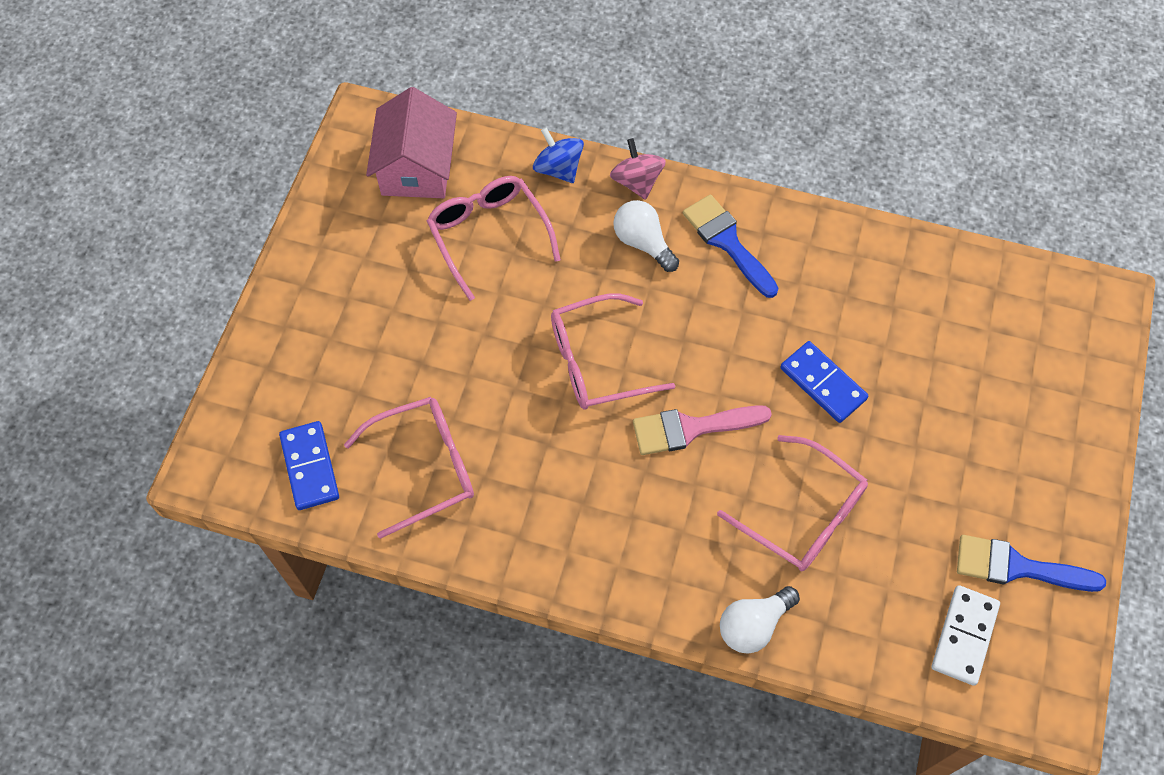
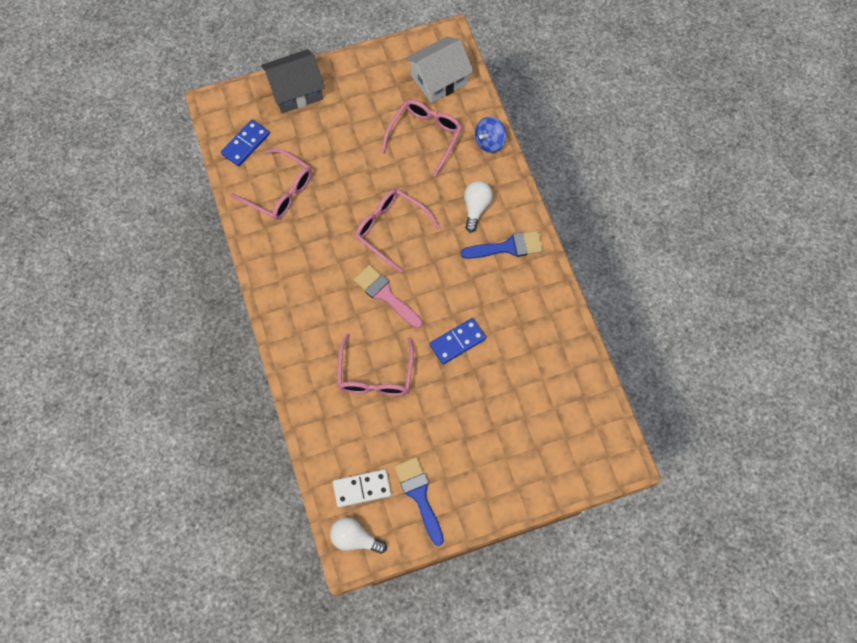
camera: 55 degrees right, 5 degrees up
pink house [366,87,457,198] -> white house [405,36,474,103]
blue spinning top [533,127,584,183] -> blue spinning top turned 150 degrees counterclockwise [475,116,506,153]
pink spinning top [610,138,666,200] -> none
blue brush [683,195,778,298] -> blue brush turned 60 degrees clockwise [461,231,544,259]
white light bulb [720,586,800,654] -> white light bulb moved to [330,517,387,554]
blue domino [780,341,868,423] -> blue domino turned 45 degrees clockwise [430,318,486,364]
none -> grey house [261,49,325,113]

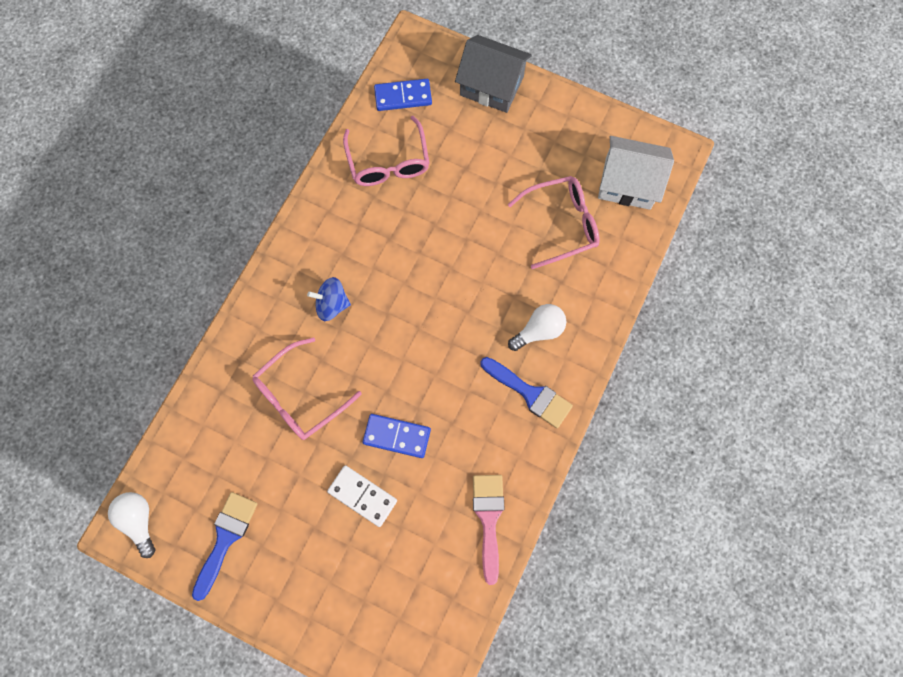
camera: 45 degrees right, 5 degrees up
white domino [333,469,392,508] -> white domino moved to [327,465,397,527]
pink brush [354,265,423,328] -> pink brush moved to [473,475,505,585]
pink glasses [355,189,441,273] -> none
blue spinning top [475,116,506,153] -> blue spinning top moved to [307,277,351,321]

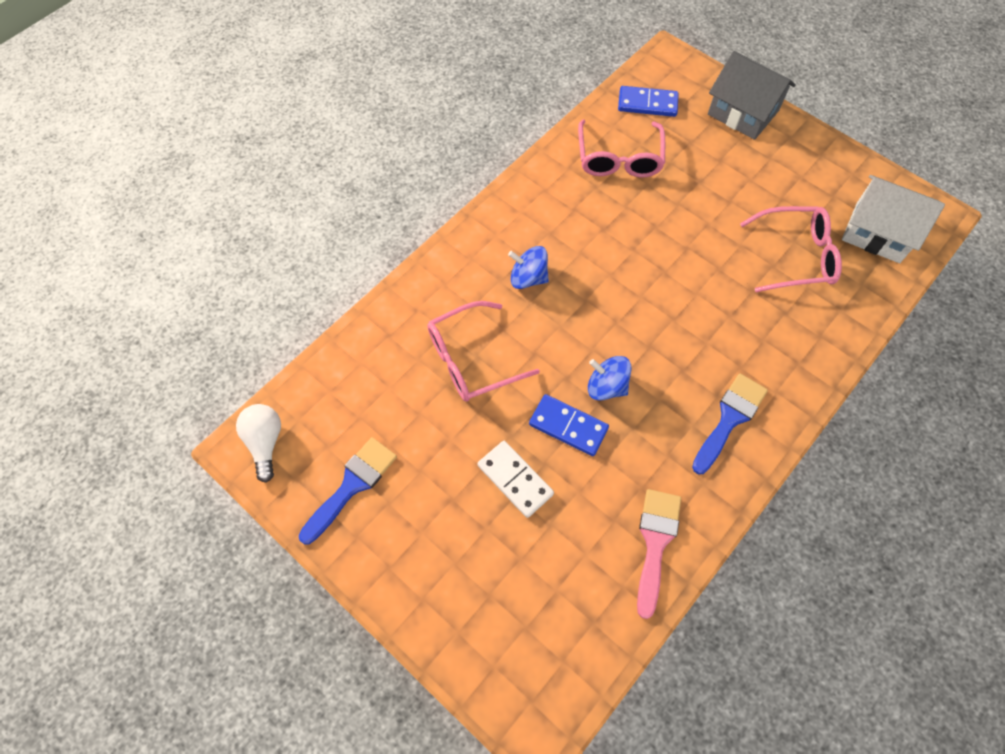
camera: 15 degrees right, 10 degrees down
blue brush [480,357,573,428] -> blue brush turned 105 degrees counterclockwise [692,373,768,475]
white light bulb [508,304,566,351] -> none
none -> blue spinning top [588,356,632,401]

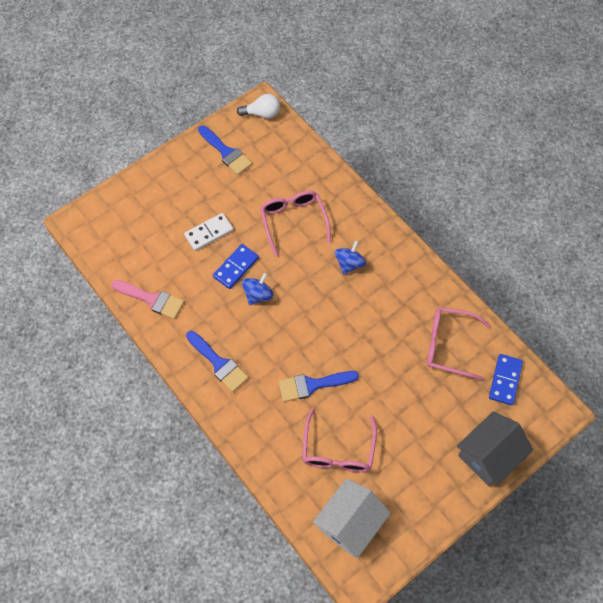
camera: 100 degrees right, 0 degrees up
none -> blue brush [278,371,359,402]

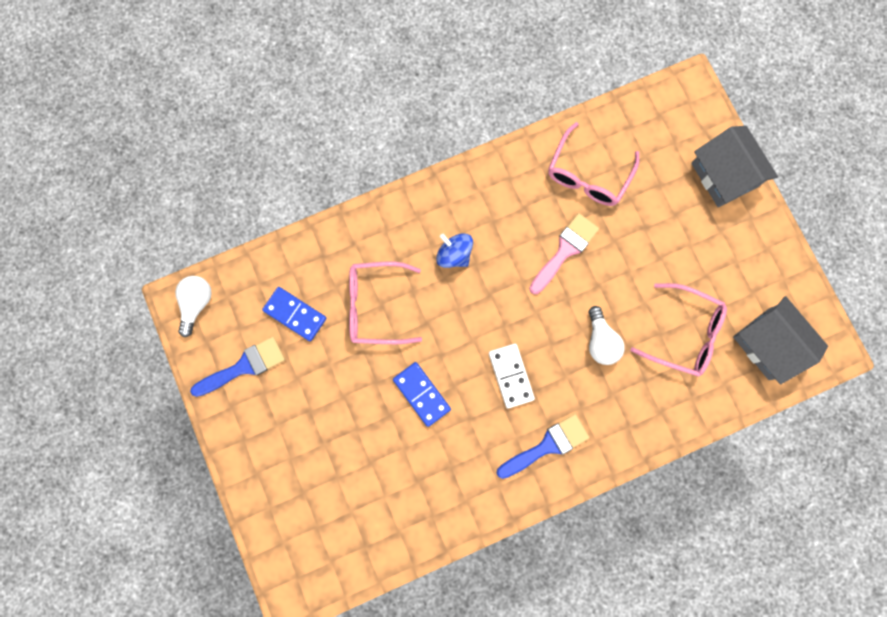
camera: 75 degrees left, 15 degrees up
pink brush [111,280,184,319] -> pink brush moved to [529,213,599,294]
white domino [184,213,234,251] -> white domino moved to [489,344,535,409]
blue spinning top [242,273,274,305] -> none
blue brush [278,371,359,402] -> white light bulb [588,306,625,365]
white house [312,479,391,559] -> grey house [733,296,828,384]
blue domino [489,354,523,405] -> blue domino moved to [262,287,326,341]

